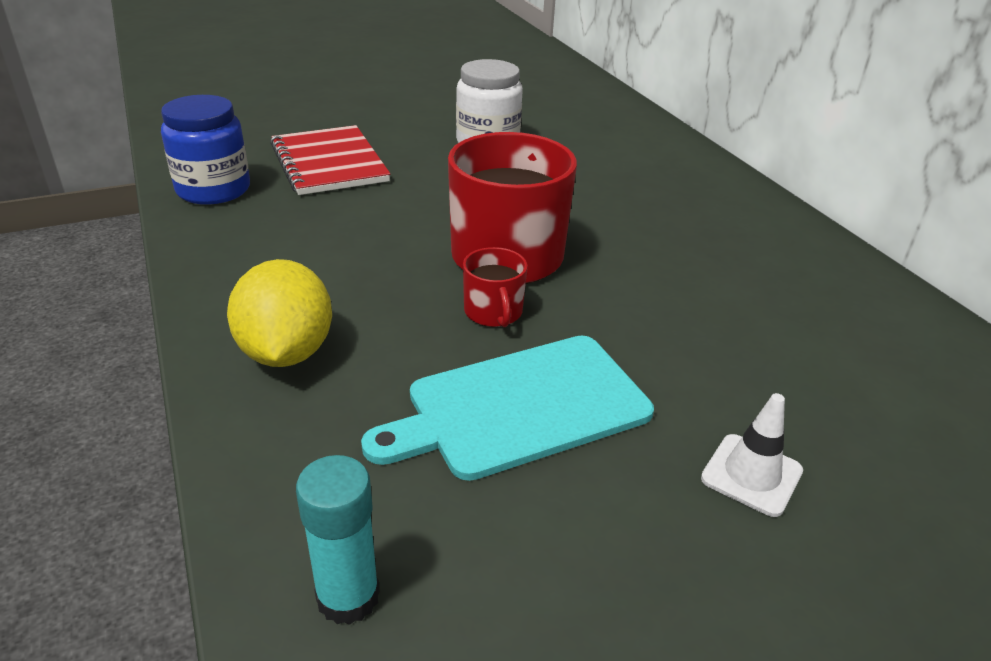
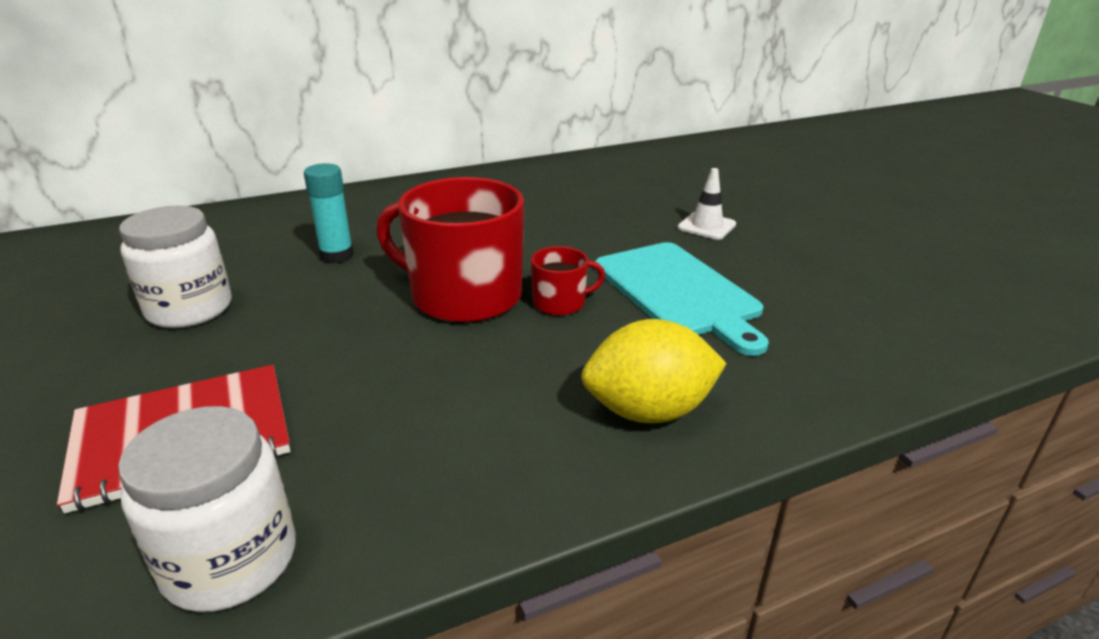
camera: 90 degrees left, 5 degrees down
blue jar [161,95,250,205] -> white jar [118,406,296,612]
turquoise glue stick [296,455,380,625] -> turquoise glue stick moved to [304,163,354,263]

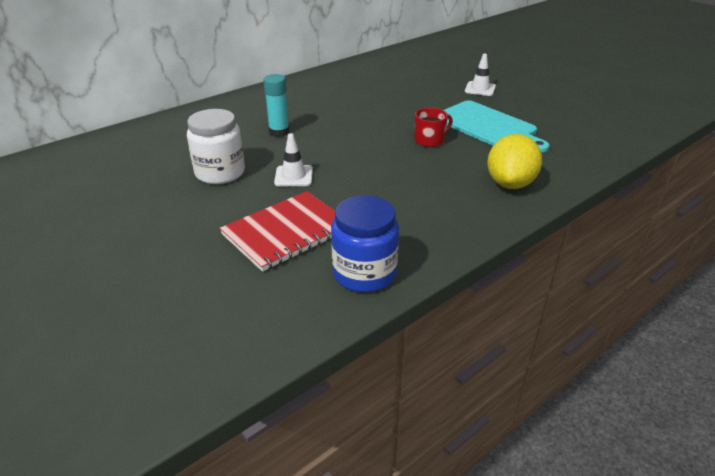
camera: 15 degrees left, 5 degrees up
white jar [118,406,296,612] -> blue jar [331,195,399,293]
red mug [376,177,524,323] -> none
yellow lemon [581,319,727,423] -> yellow lemon turned 45 degrees counterclockwise [487,134,542,189]
none -> white traffic cone [274,133,313,186]

